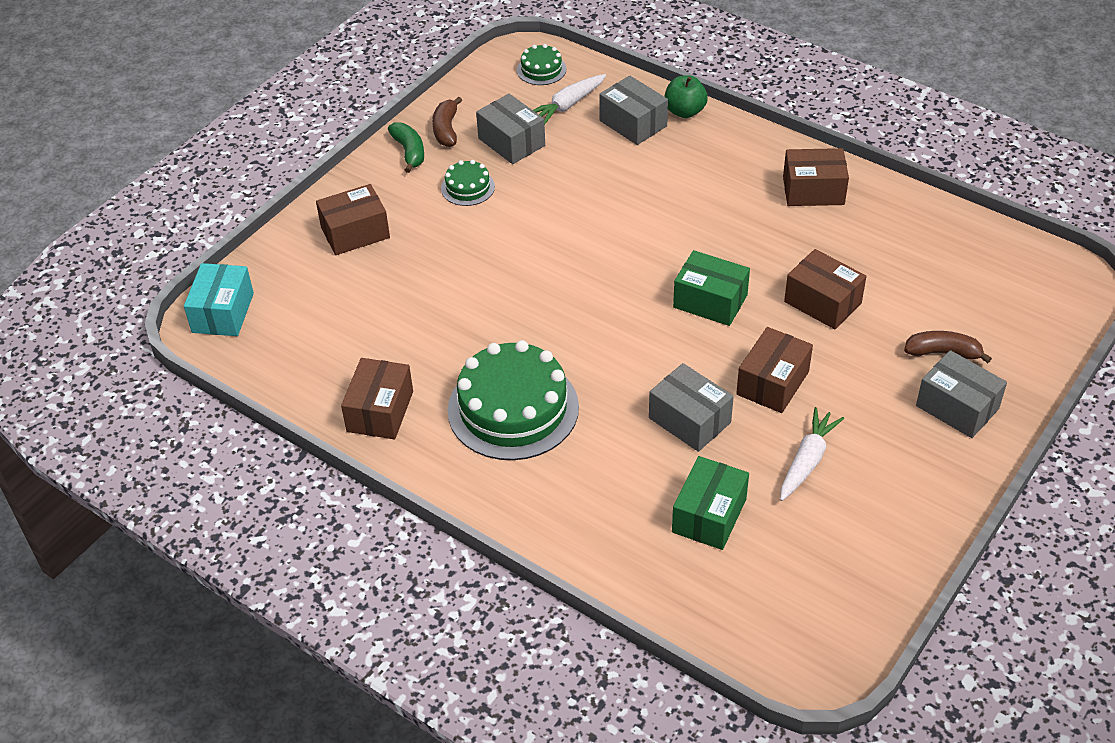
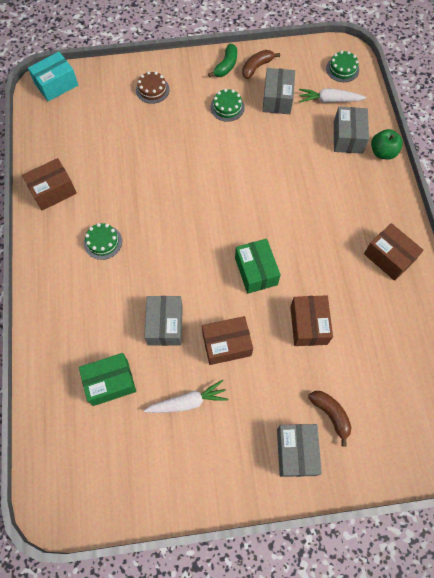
camera: 45 degrees right, 20 degrees up
brown box [316,184,390,255] -> brown cake [136,71,169,104]
green cake [448,340,579,460] -> green cake [84,223,122,260], size x0.47

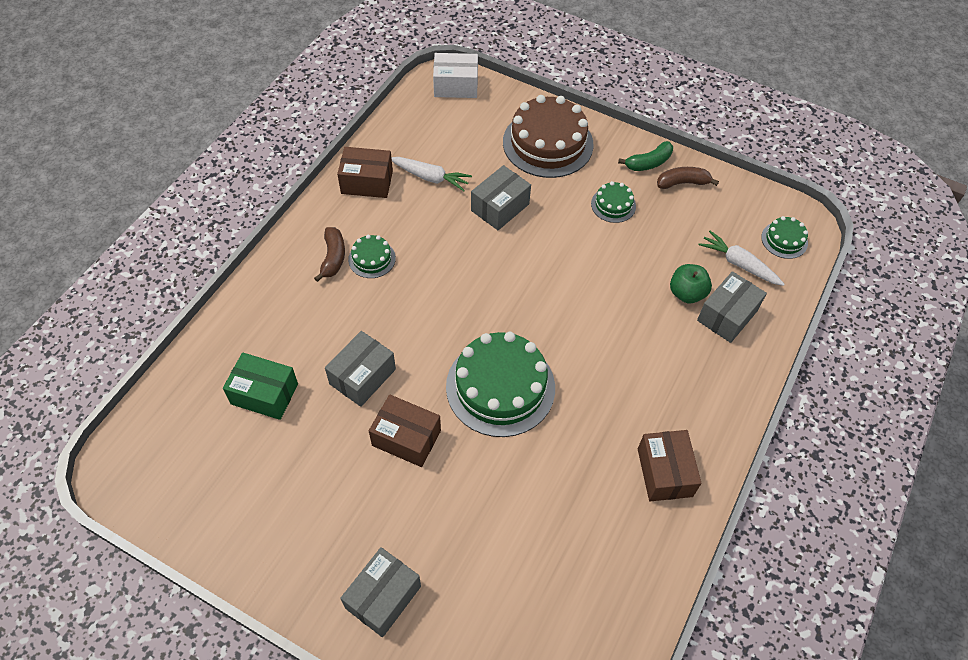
camera: 35 degrees right, 10 degrees down
turquoise box [28,52,78,101] -> white box [433,53,478,98]
brown cake [136,71,169,104] -> brown cake [503,95,594,178], size x2.12
white carrot [143,380,228,413] -> white carrot moved to [391,157,472,191]
green box [235,239,281,294] -> green cake [446,332,555,437]
grey box [262,68,295,114] -> grey box moved to [471,165,531,230]
brown box [290,295,333,346] -> none
brown banana [308,391,352,447] -> brown banana moved to [314,227,345,282]
green apple [371,129,403,160] -> green apple moved to [670,264,712,303]

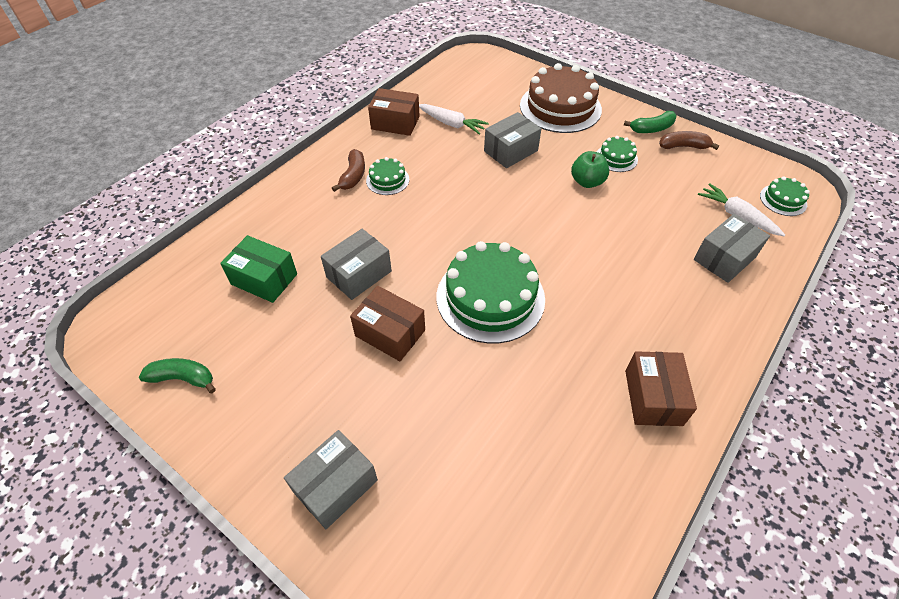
camera: 10 degrees right, 5 degrees down
white box [433,53,478,98] -> none
green apple [670,264,712,303] -> green apple moved to [571,151,609,188]
none -> green banana [139,358,216,393]

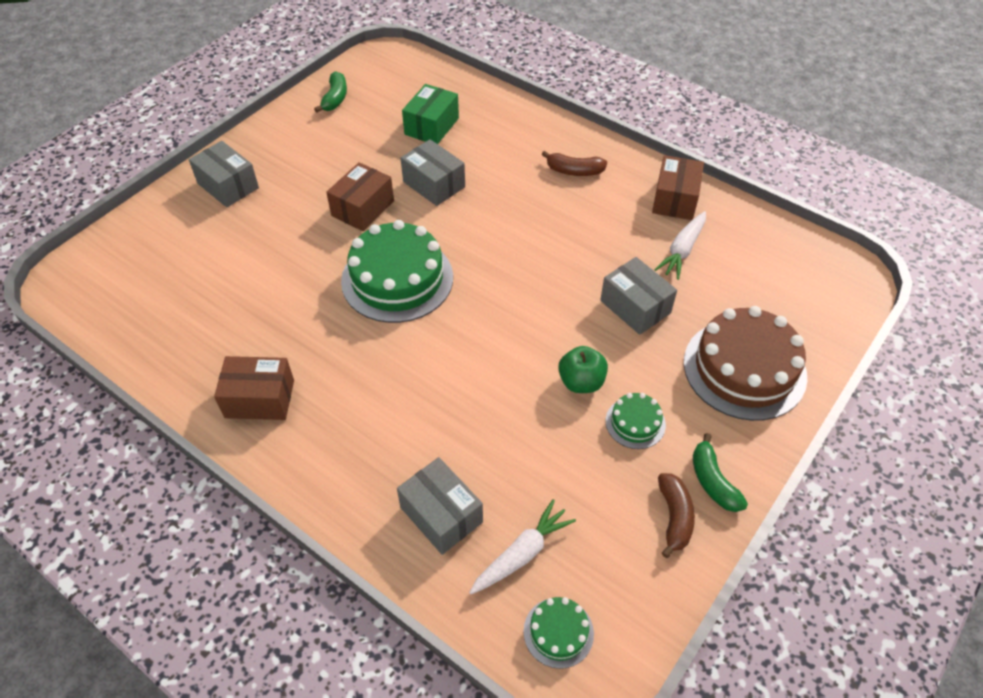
camera: 90 degrees right, 0 degrees up
green cake [366,157,409,195] -> none

